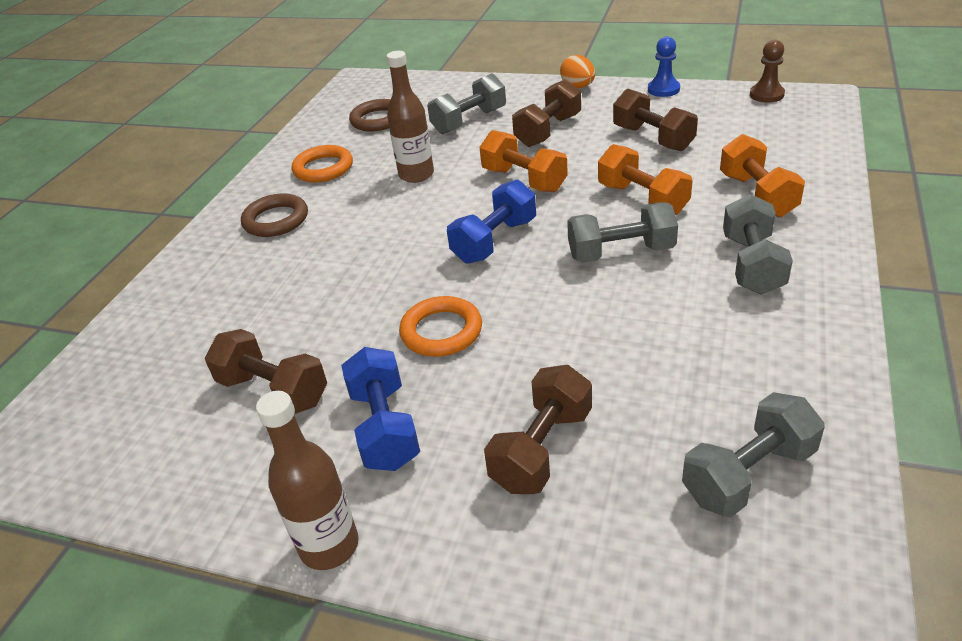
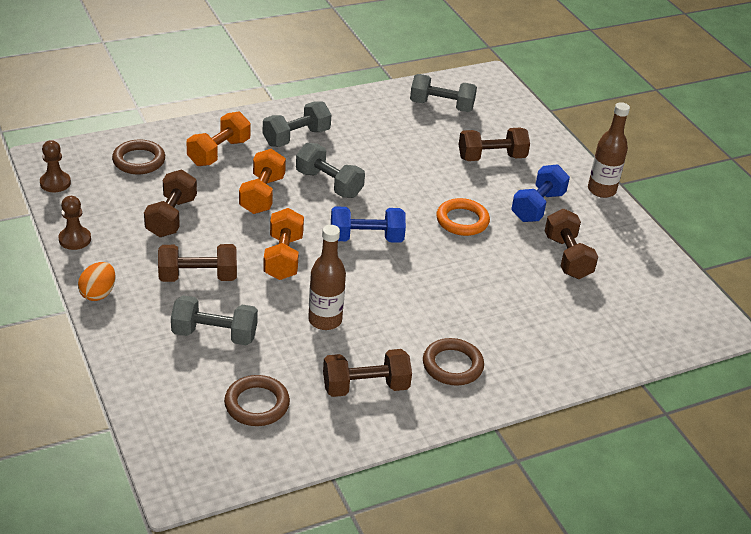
camera: 140 degrees left, 0 degrees up
orange ring [292,145,353,183] -> brown dumbbell [323,349,412,397]
blue pawn [648,36,680,97] -> brown pawn [58,196,91,250]
none -> brown ring [112,140,165,174]

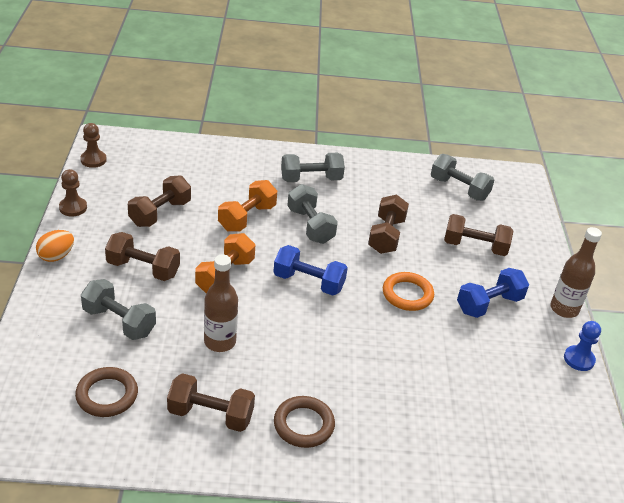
camera: 25 degrees right, 0 degrees up
brown ring [112,140,165,174] -> none
orange dumbbell [186,112,250,166] -> none
brown dumbbell [545,209,598,279] -> brown dumbbell moved to [368,195,409,254]
none -> blue pawn [564,321,601,371]

